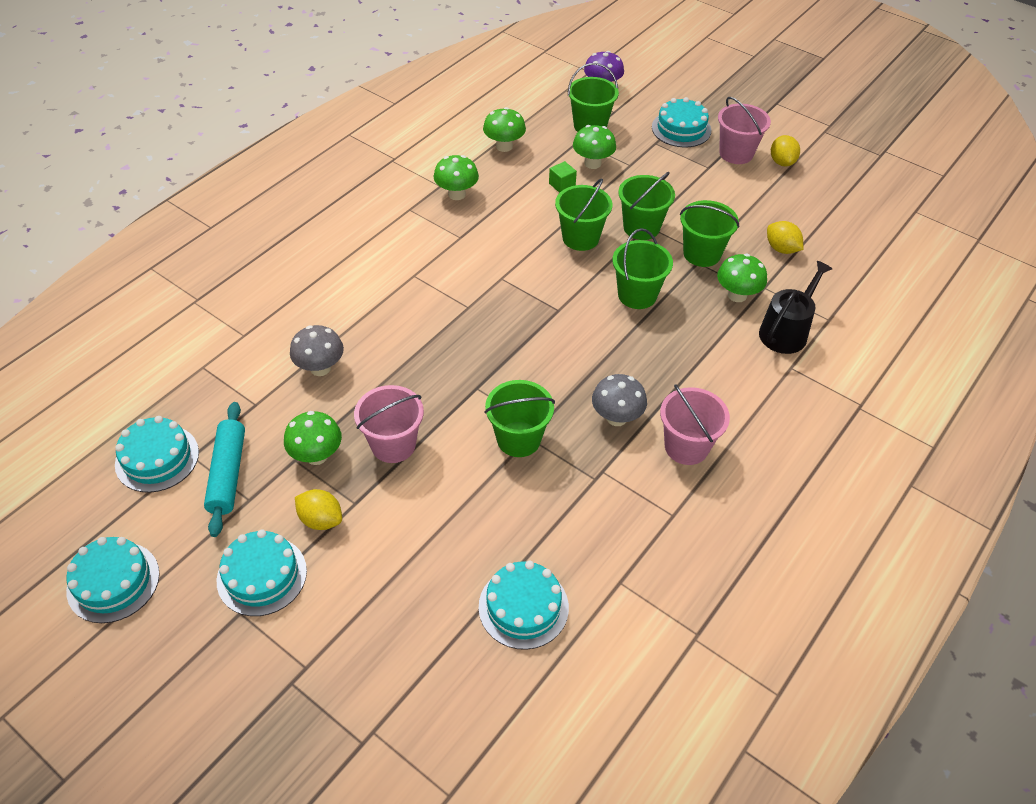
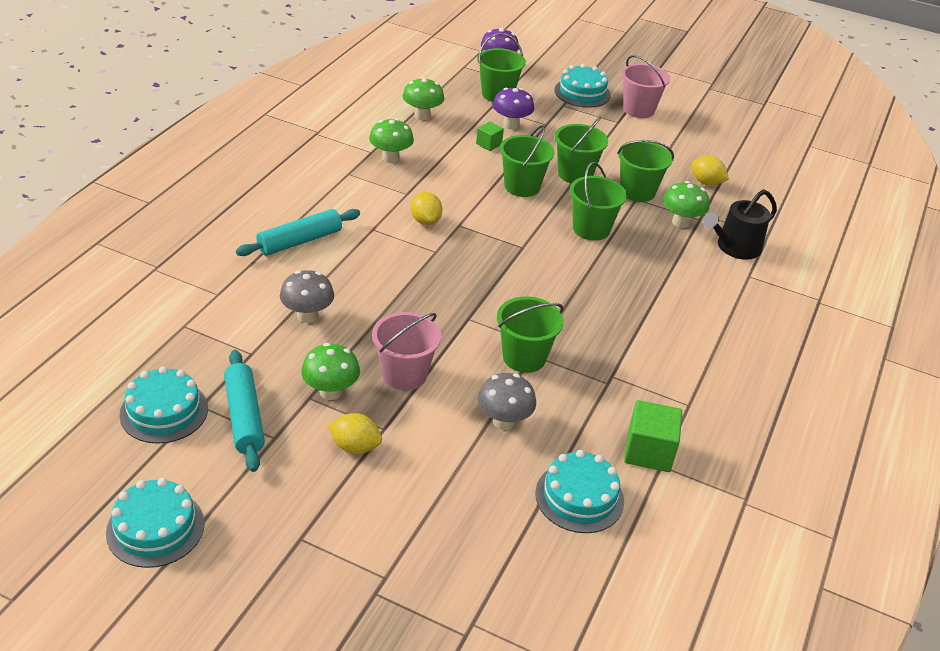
camera: 15 degrees left, 10 degrees down
turquoise cake [217,529,307,616] -> none
green mushroom [573,125,616,169] -> purple mushroom [493,88,534,130]
grey mushroom [592,374,647,426] -> grey mushroom moved to [478,373,536,430]
pink bucket [660,384,730,465] -> none
black watering can [759,261,832,354] -> black watering can turned 150 degrees counterclockwise [703,189,777,260]
yellow lemon [771,135,800,167] -> yellow lemon moved to [411,192,442,225]
none -> turquoise rolling pin [236,209,360,256]
none -> green cube [624,400,682,472]

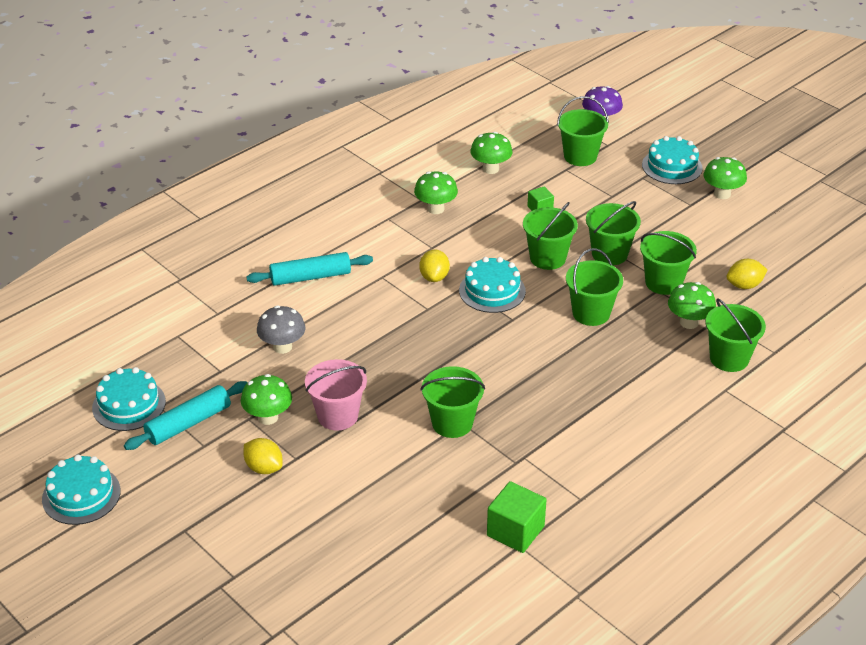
camera: 25 degrees right, 0 degrees up
turquoise rolling pin [224,350,265,472] -> turquoise rolling pin turned 45 degrees clockwise [124,381,247,450]
grey mushroom [478,373,536,430] -> none
purple mushroom [493,88,534,130] -> none
turquoise cake [535,450,624,533] -> turquoise cake moved to [459,257,526,313]
pink bucket [622,55,670,118] -> green mushroom [703,157,747,199]
yellow lemon [691,156,729,186] -> yellow lemon turned 75 degrees counterclockwise [727,259,767,289]
black watering can [703,189,777,260] -> green bucket [705,298,766,372]

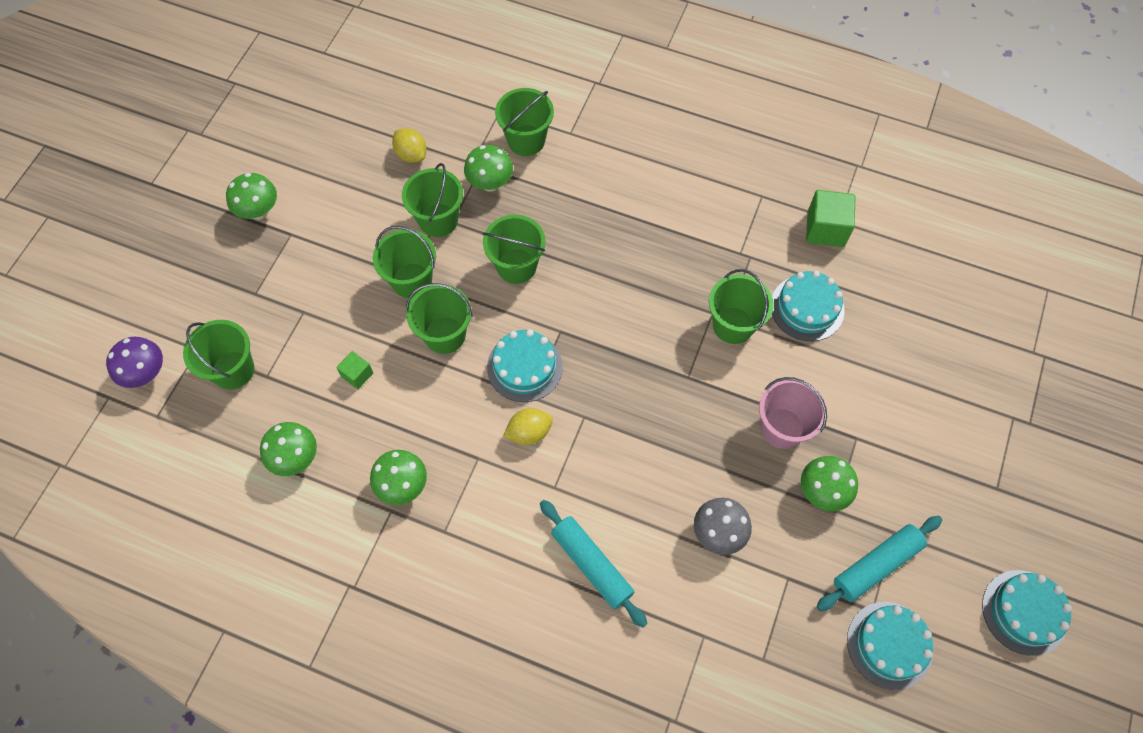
camera: 115 degrees left, 25 degrees up
turquoise rolling pin [124,381,247,450] -> turquoise rolling pin turned 60 degrees counterclockwise [817,516,942,611]
yellow lemon [243,438,283,474] -> none
turquoise cake [642,136,703,184] -> turquoise cake moved to [772,271,845,341]

